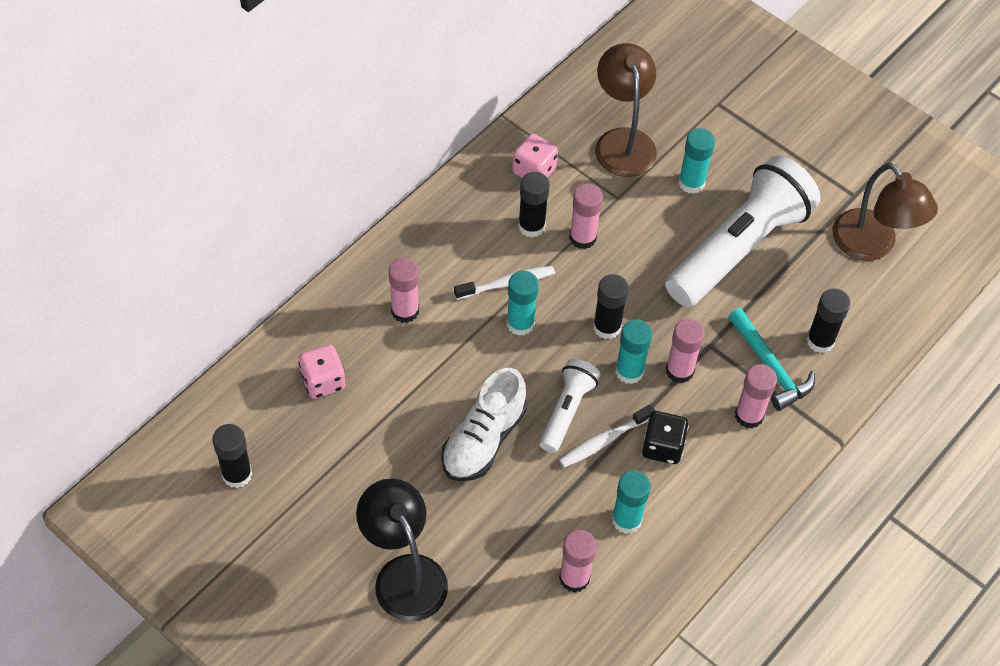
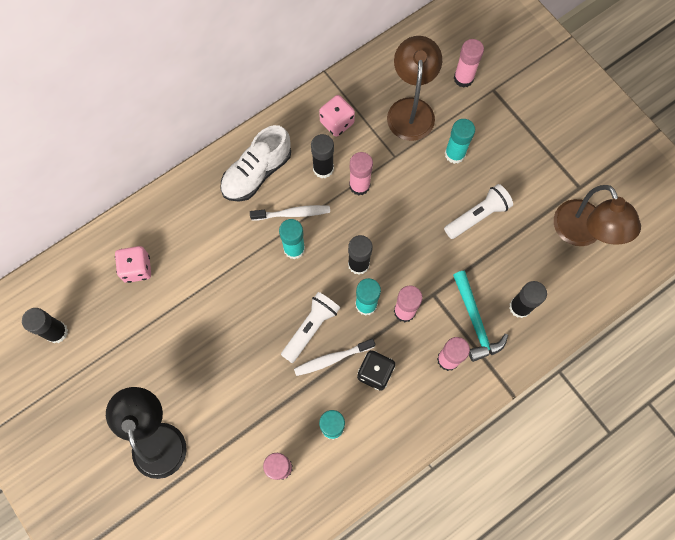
camera: 15 degrees right, 15 degrees up
pink glue stick [389,258,419,323] -> pink glue stick moved to [454,39,484,88]
white shoe [441,368,527,481] -> white shoe moved to [220,125,291,202]
white flashlight [665,156,821,307] -> white flashlight [444,184,513,239], size x0.50

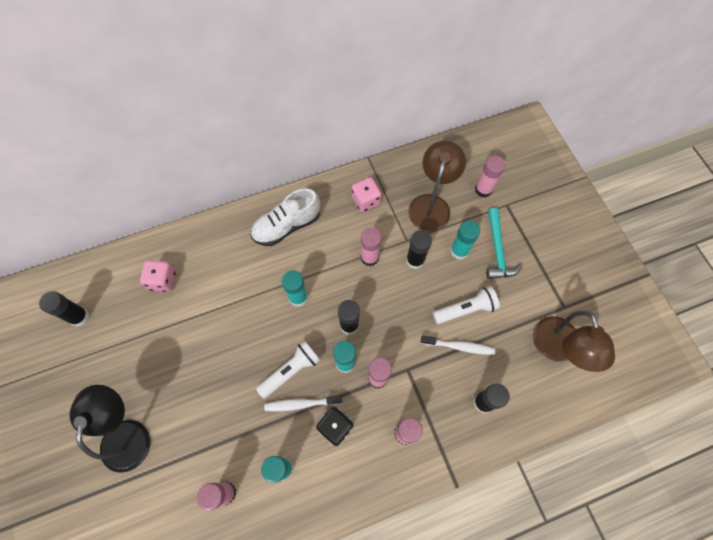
camera: 15 degrees right, 5 degrees down
white toothbrush [250,205,330,220] -> white toothbrush moved to [421,336,496,355]
black glue stick [311,134,334,179] -> black glue stick moved to [406,231,432,269]
turquoise hammer [453,271,508,362] -> turquoise hammer moved to [486,208,523,279]

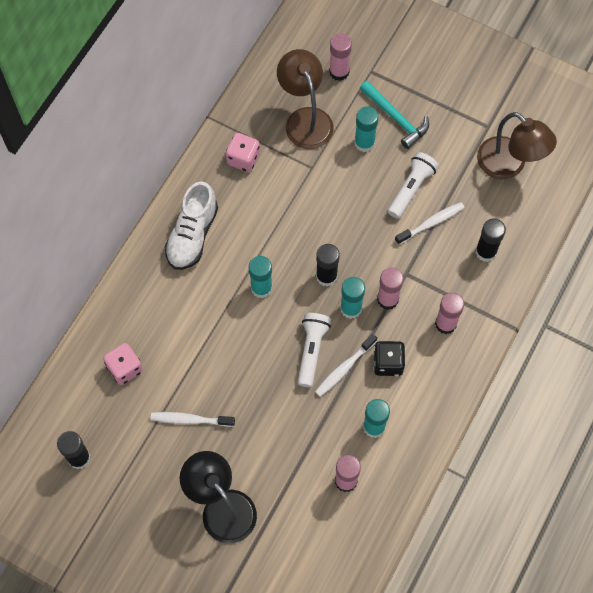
camera: 40 degrees left, 0 degrees up
pink glue stick [361,228,382,266] -> none
black glue stick [406,231,432,269] -> none
none -> white toothbrush [151,412,235,427]

